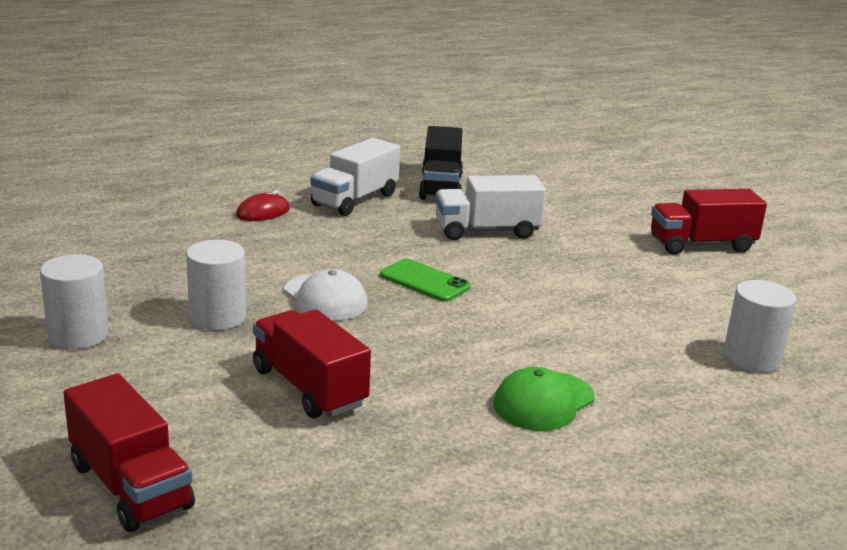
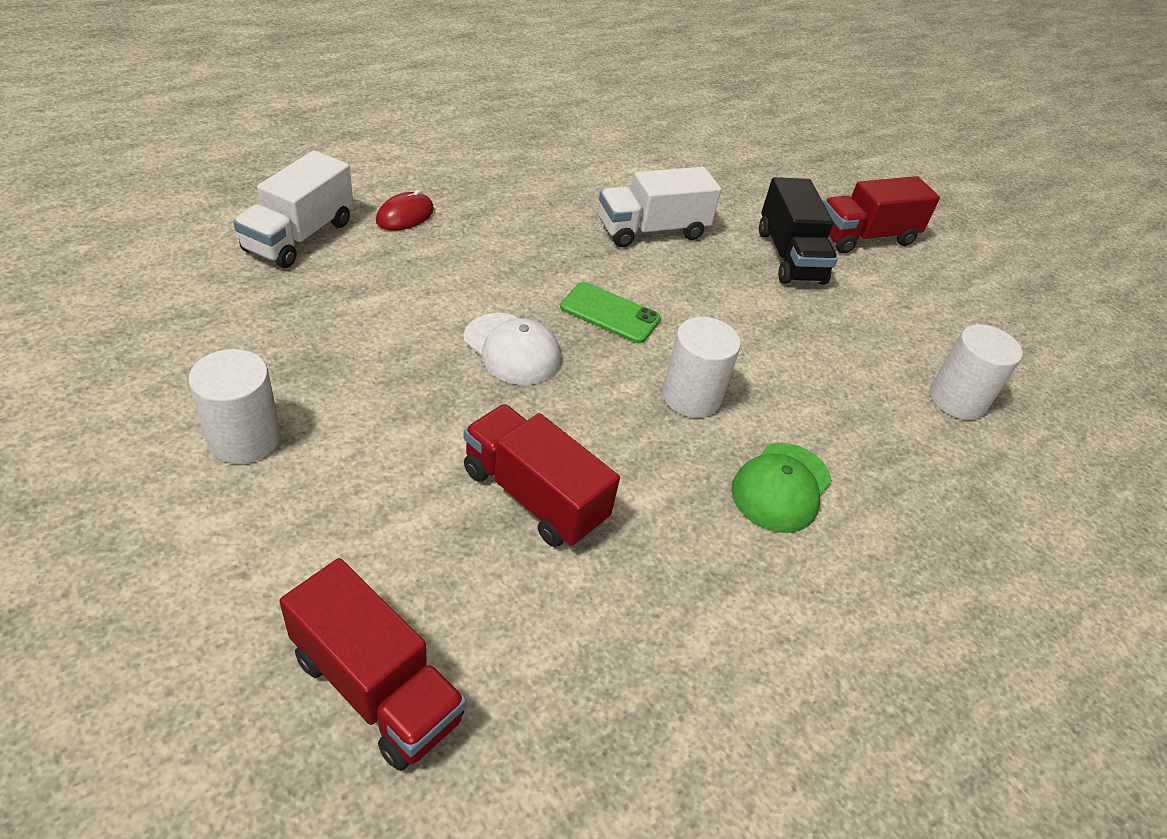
camera: 15 degrees left, 20 degrees up
white cylinder [186,240,246,330] -> white cylinder moved to [662,317,741,418]
white truck [310,138,400,216] -> white truck moved to [233,150,353,268]
black truck [419,126,463,200] -> black truck moved to [759,177,838,285]

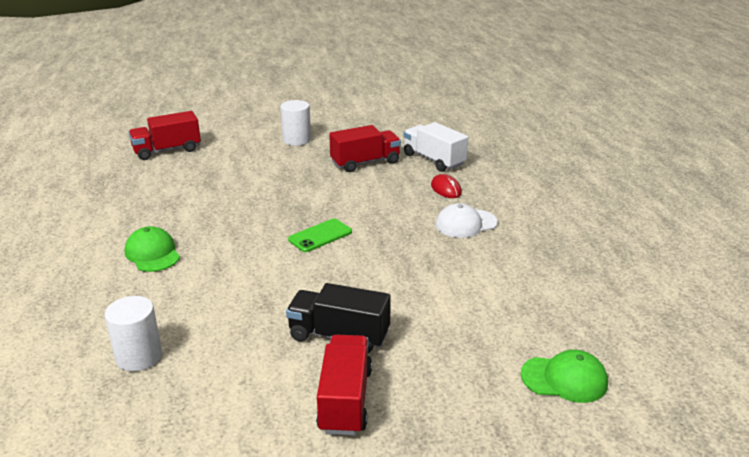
camera: 120 degrees right, 15 degrees down
red truck [463,404,620,547] -> red truck moved to [329,125,401,172]
white cap [464,313,561,385] -> white cap moved to [436,203,498,238]
white truck [599,167,721,247] -> none
white cylinder [662,317,741,418] -> none
none -> green cap [521,350,608,403]

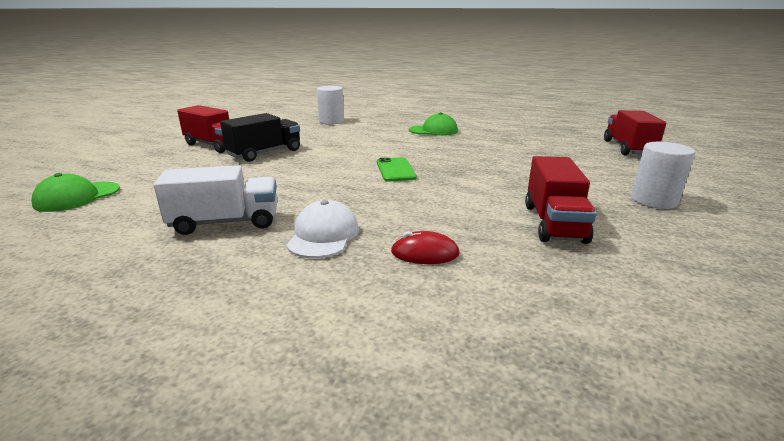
camera: 120 degrees right, 5 degrees down
white truck [404,122,468,172] -> white truck moved to [154,165,277,235]

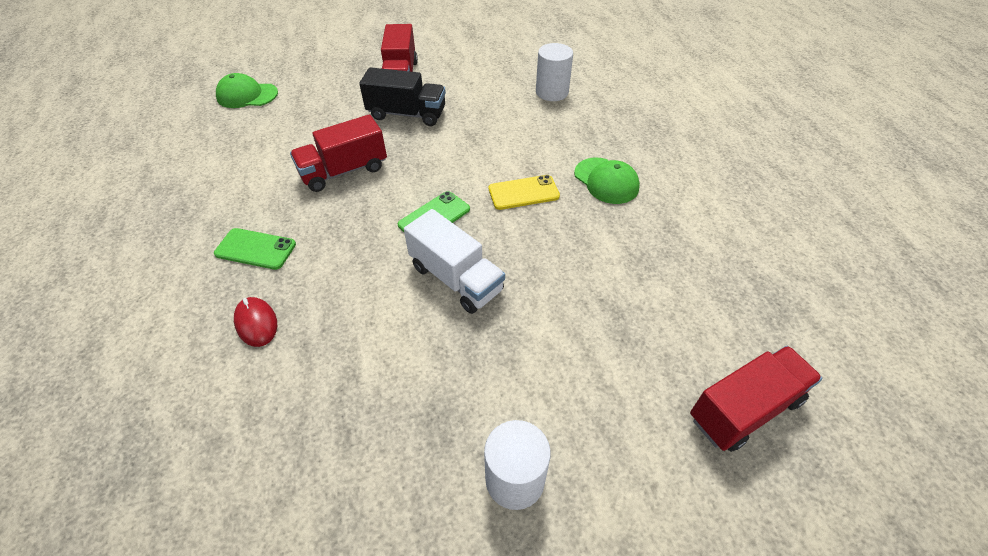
camera: 55 degrees right, 25 degrees up
white truck [154,165,277,235] -> white truck moved to [404,209,505,314]
white cap [286,200,359,258] -> green phone [214,228,296,270]
red truck [525,156,597,244] -> red truck moved to [290,114,387,192]
none -> yellow phone [489,175,560,210]

